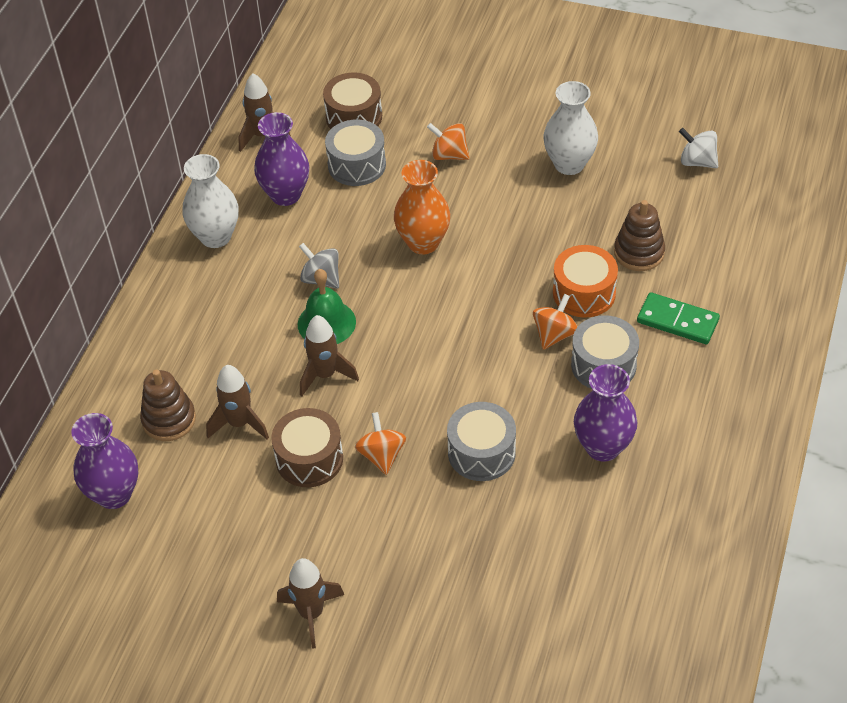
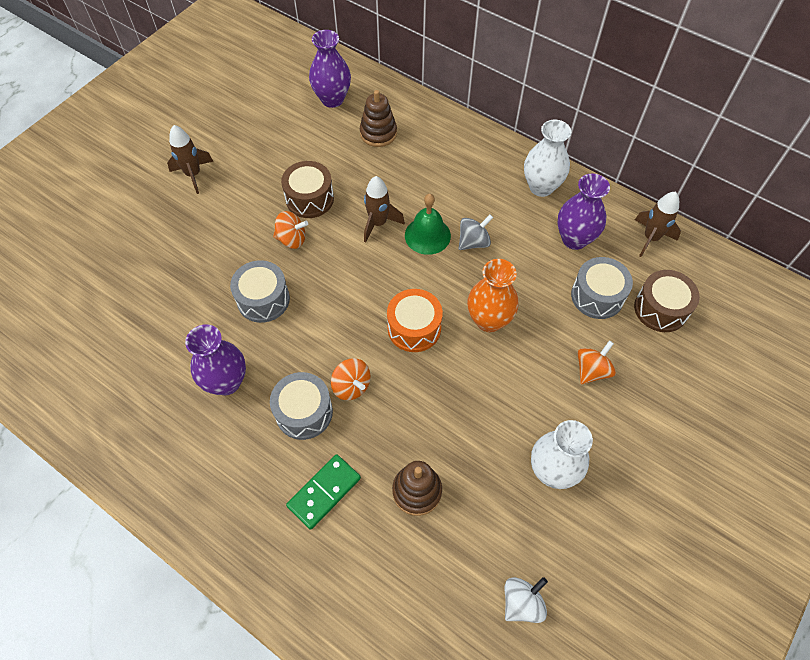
camera: 105 degrees right, 10 degrees up
brown rocket [206,365,269,439] -> none
orange drum [553,245,618,318] -> orange drum moved to [387,289,443,352]

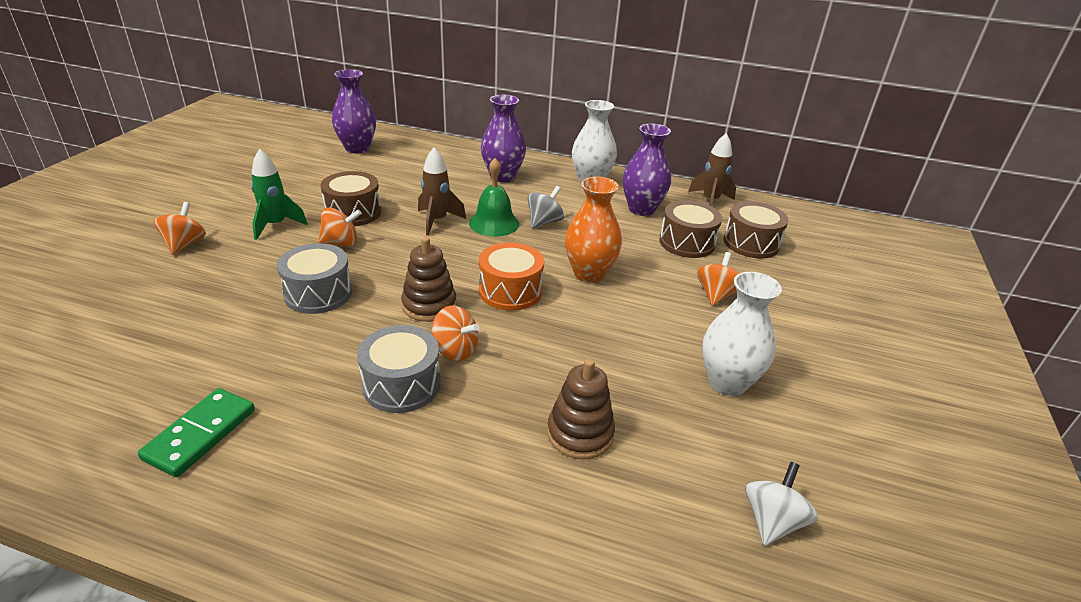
camera: 20 degrees left, 25 degrees down
brown rocket [167,125,214,194] -> none
purple vase [185,324,246,395] -> purple vase moved to [481,95,526,182]
green domino [286,454,361,530] -> green domino moved to [138,388,255,477]
brown stacking toy [360,90,397,147] -> brown stacking toy moved to [401,237,457,322]
grey drum [571,257,633,319] -> brown drum [659,200,722,258]
none -> orange spinning top [154,202,206,255]
none -> green rocket [251,149,308,240]

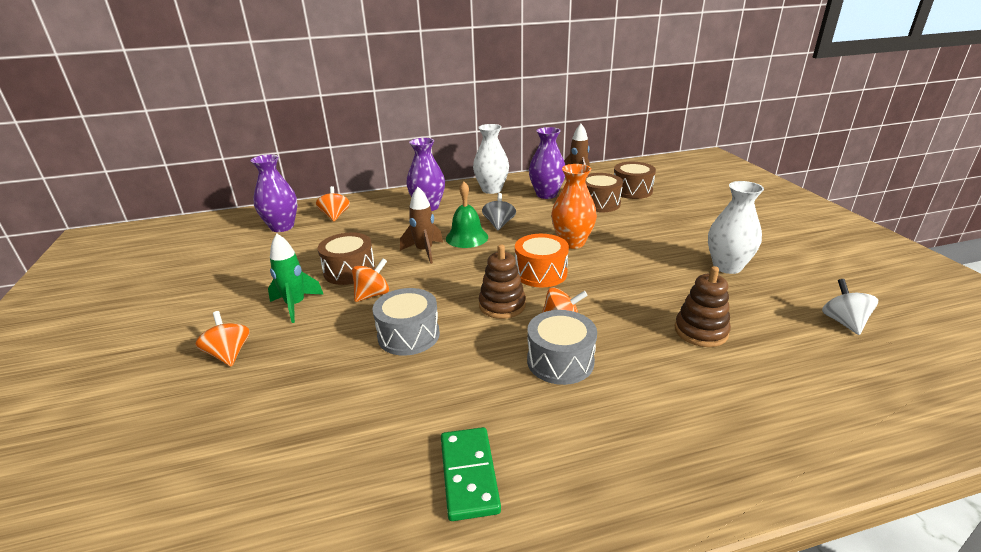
camera: 30 degrees left, 5 degrees down
orange spinning top [697,252,740,306] -> orange spinning top moved to [316,186,350,222]

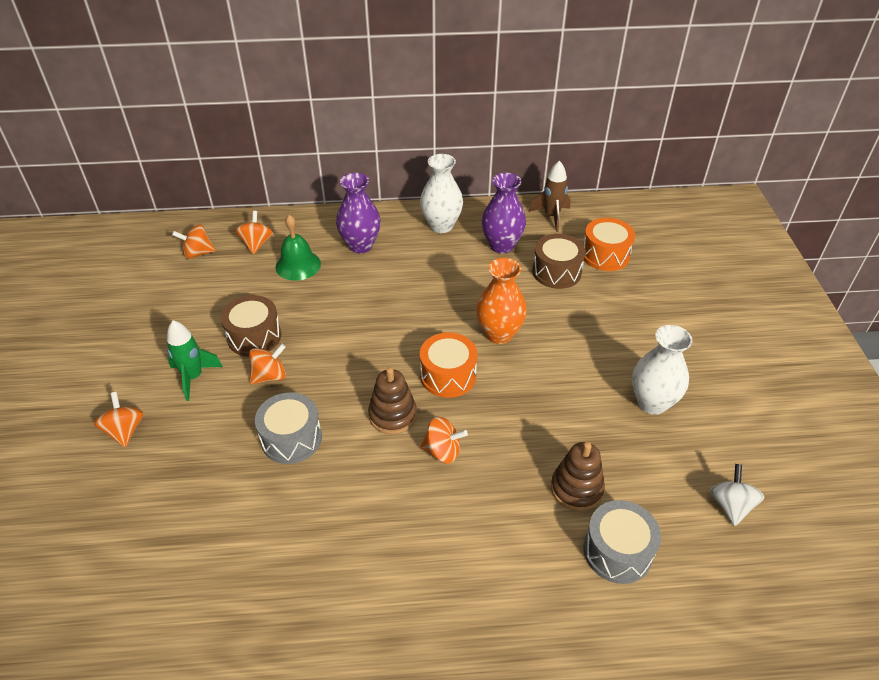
camera: 10 degrees right, 15 degrees up
purple vase [251,154,297,232] -> orange spinning top [172,224,216,259]
brown rocket [400,187,443,264] -> none
green domino [441,427,501,521] -> none
green bell [446,181,488,248] -> green bell moved to [275,215,321,281]
grey spinning top [482,193,516,230] -> none
grey drum [527,310,597,385] -> grey drum moved to [583,500,661,584]
brown drum [614,162,656,199] -> orange drum [584,218,635,271]

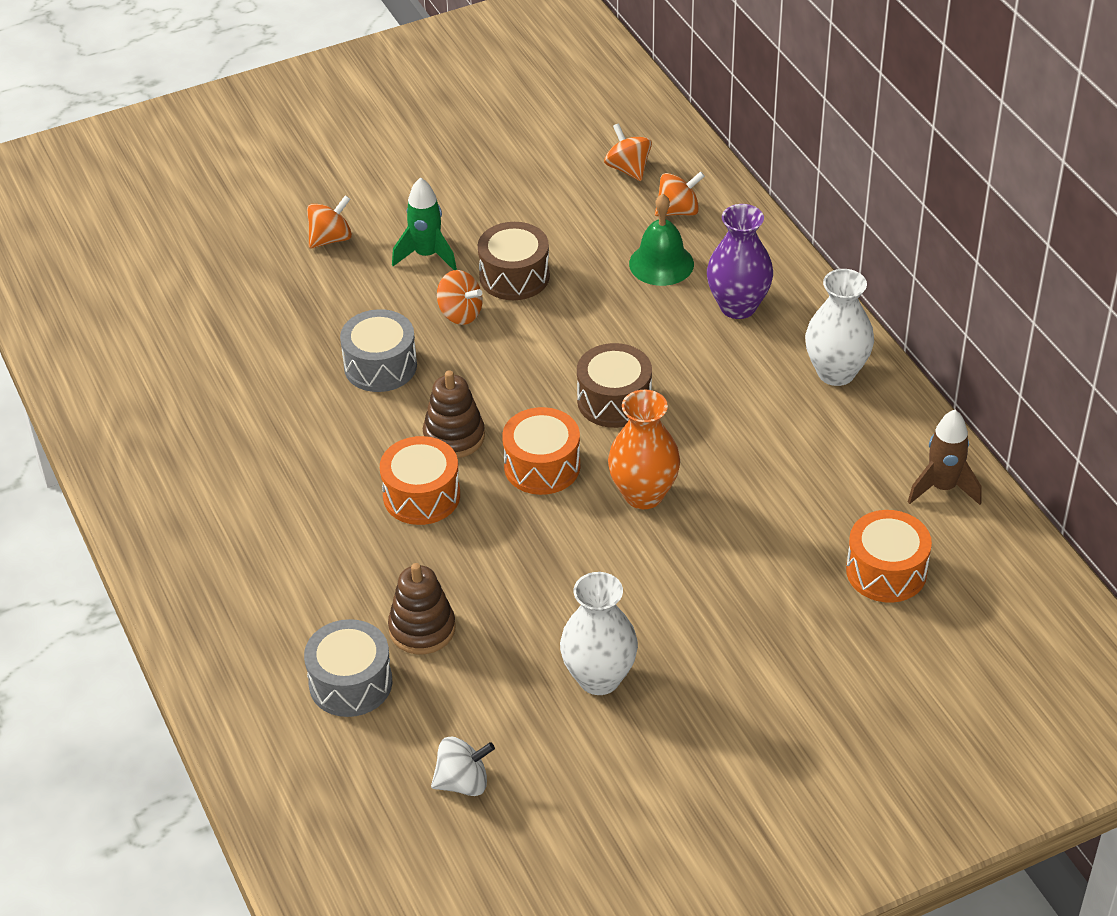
camera: 70 degrees right, 0 degrees up
orange spinning top [420,417,468,464] -> orange drum [380,436,460,525]
purple vase [481,173,526,253] -> none
brown drum [532,234,586,289] -> brown drum moved to [577,343,652,428]

